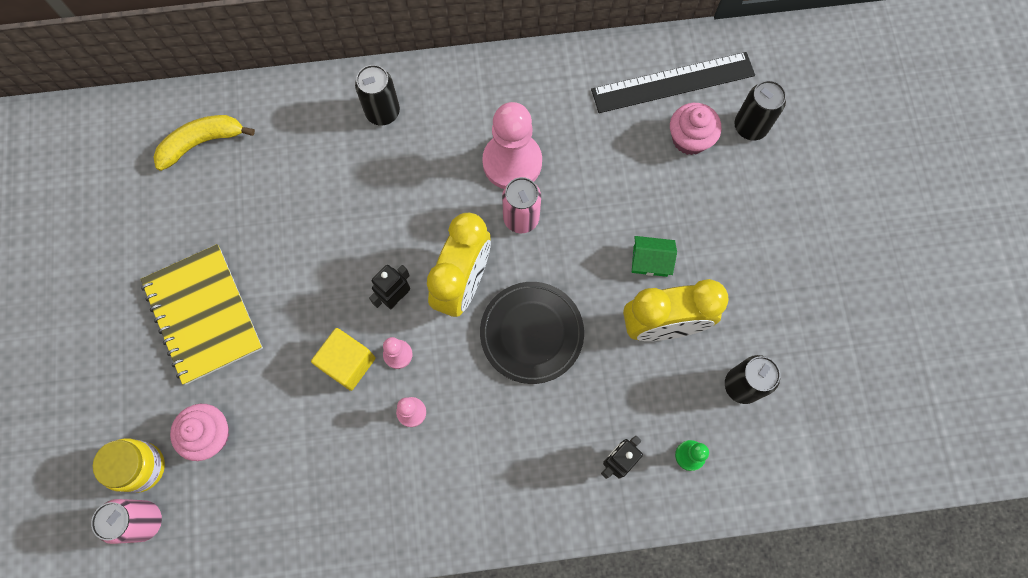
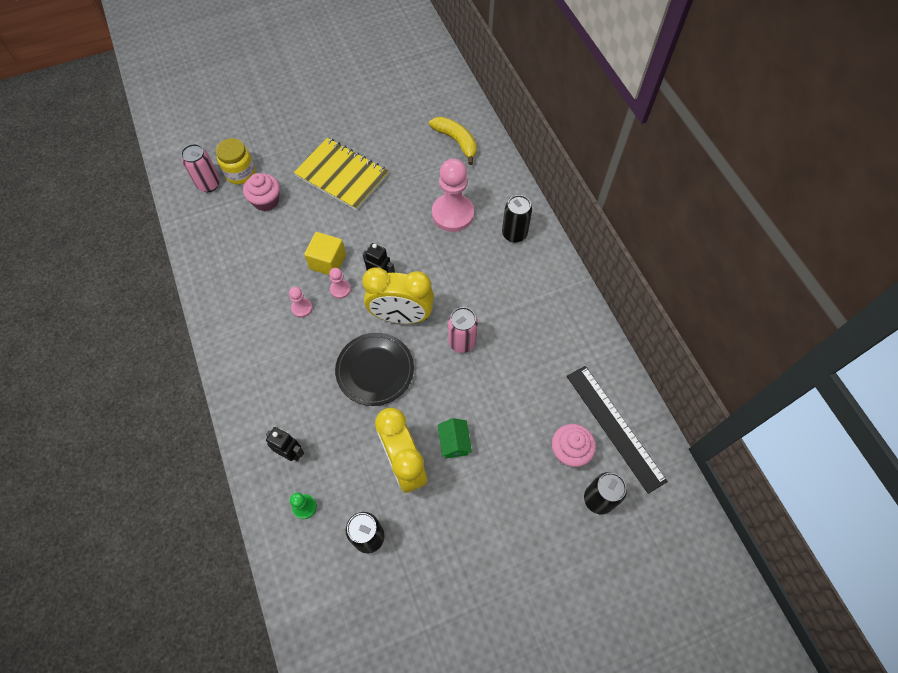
camera: 75 degrees right, 10 degrees down
yellow notebook [141,244,263,385] -> yellow notebook turned 75 degrees clockwise [294,138,389,211]
pink pawn [482,102,542,189] -> pink pawn moved to [432,159,474,232]

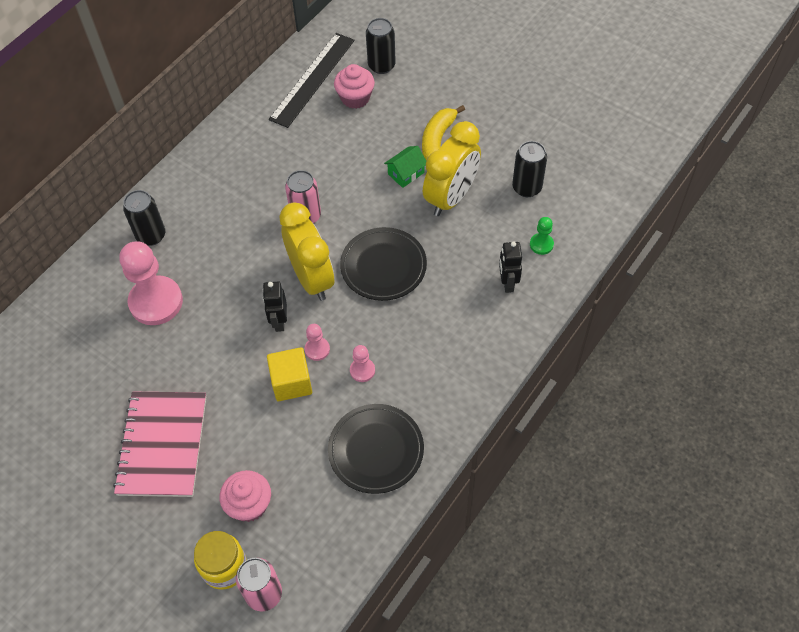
camera: 120 degrees left, 5 degrees down
yellow notebook [294,138,389,211] -> pink notebook [113,392,206,497]
yellow banana [429,117,477,165] -> yellow banana moved to [422,105,465,161]
none -> black plate [328,404,424,494]

